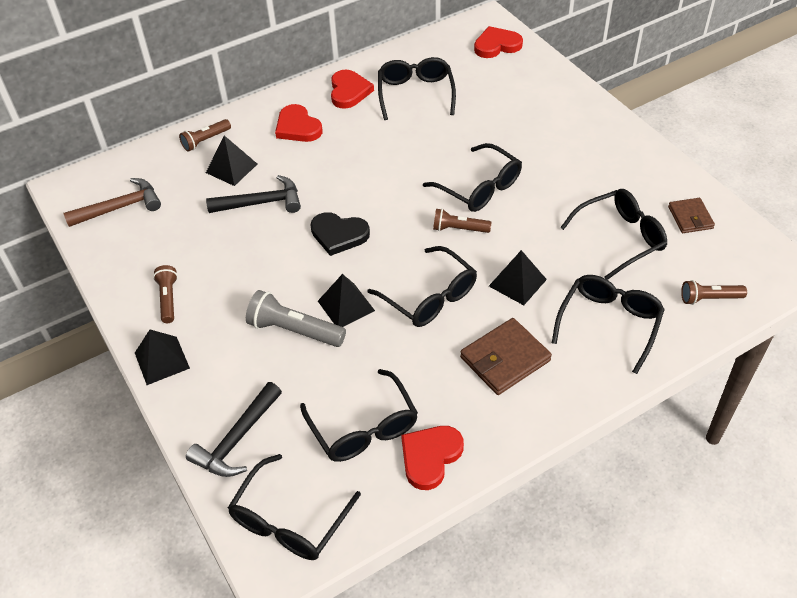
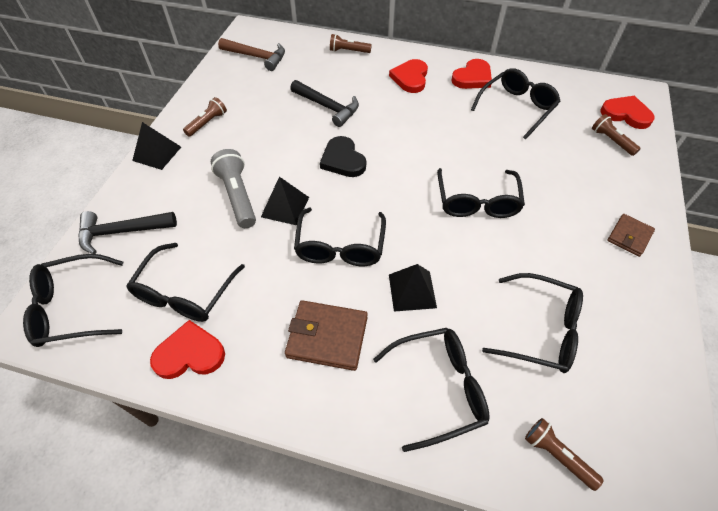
camera: 45 degrees right, 5 degrees up
black pyramid [206,136,257,186] -> none
brown flashlight [433,209,492,233] -> brown flashlight moved to [592,114,641,156]
brown wallet [668,198,715,233] -> brown wallet moved to [607,214,655,257]

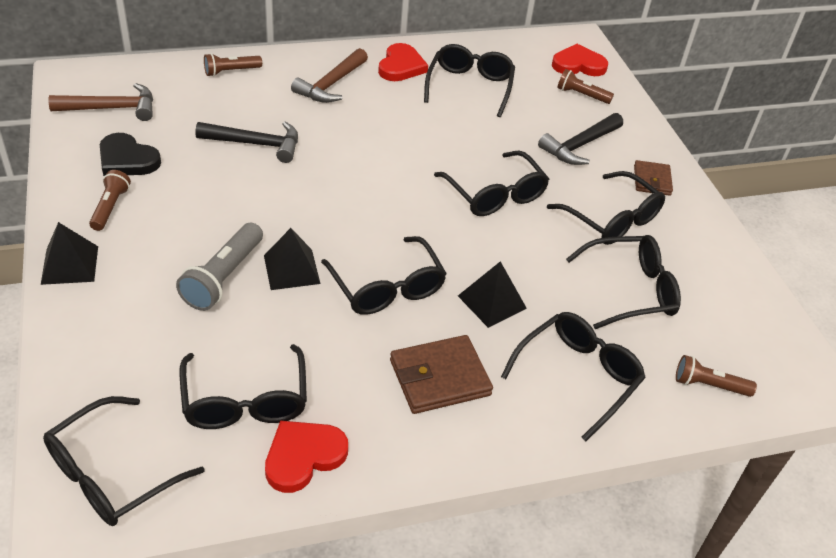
camera: 35 degrees left, 10 degrees down
black hammer [78,211,177,254] -> black hammer moved to [538,113,623,165]
grey flashlight [211,149,256,228] -> grey flashlight turned 105 degrees counterclockwise [176,223,263,311]
black heart [320,136,366,177] -> black heart moved to [100,133,161,176]
red heart [389,59,428,93] -> brown hammer [291,48,368,103]
none -> black glasses [547,171,665,245]

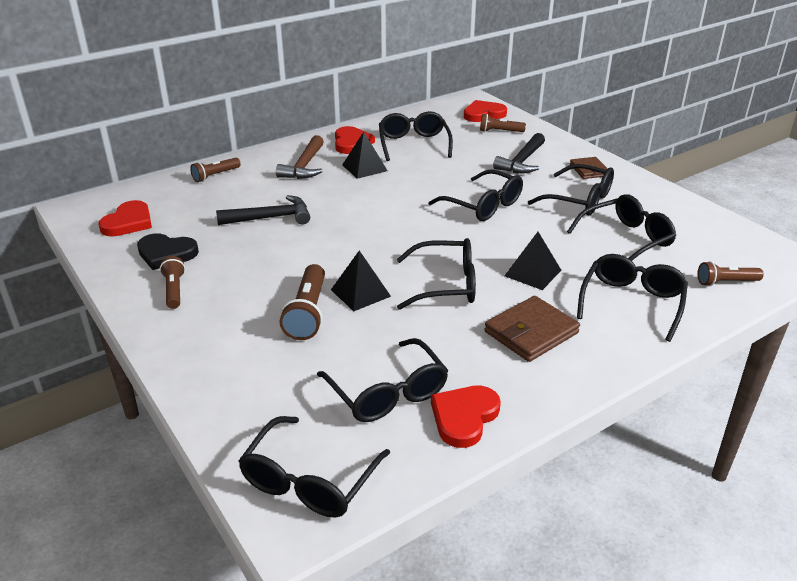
camera: 15 degrees left, 10 degrees down
black pyramid [41,222,98,285] -> black pyramid moved to [342,132,387,179]
brown hammer [48,83,153,121] -> red heart [98,200,152,237]
grey flashlight [176,223,263,311] -> brown flashlight [280,264,325,340]
black glasses [321,236,447,315] -> black glasses turned 45 degrees counterclockwise [397,238,476,310]

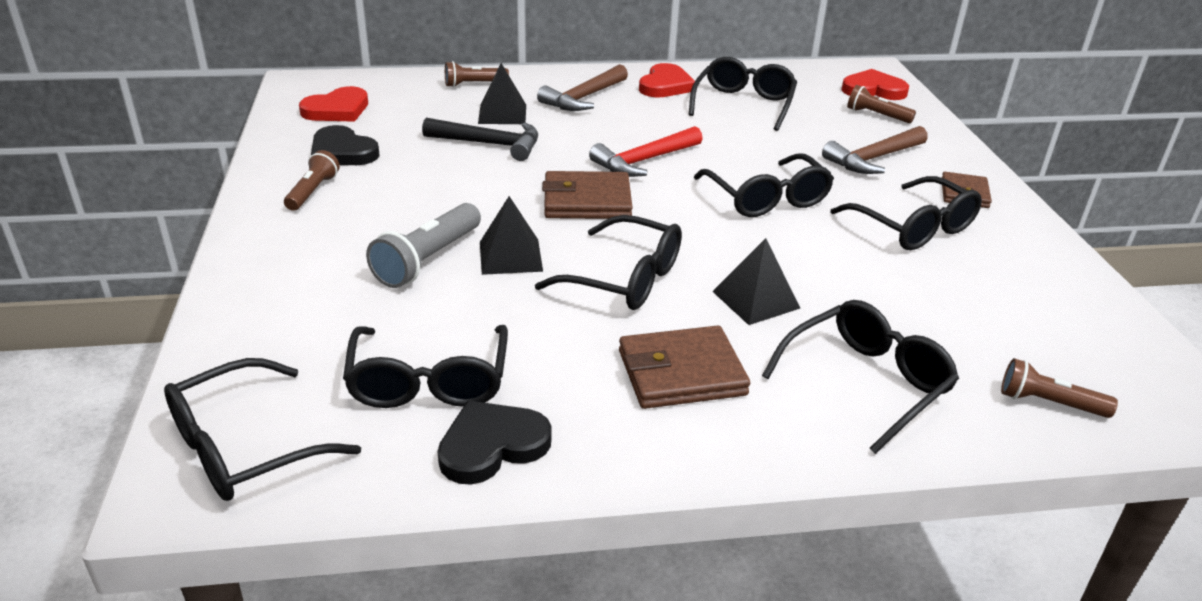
camera: 25 degrees right, 0 degrees up
brown flashlight [280,264,325,340] -> grey flashlight [366,203,481,288]
black pyramid [342,132,387,179] -> black pyramid moved to [478,63,526,124]
red heart [431,385,501,448] -> black heart [438,401,552,485]
black hammer [493,133,545,173] -> brown hammer [822,126,928,174]
black glasses [567,194,676,261] -> none
none -> brown wallet [542,171,633,219]
none -> red hammer [589,126,703,177]

